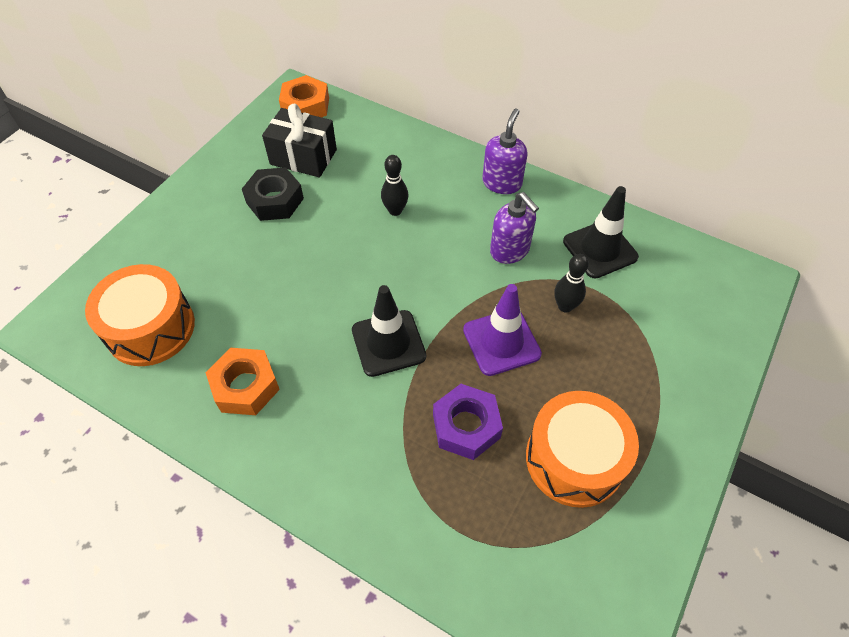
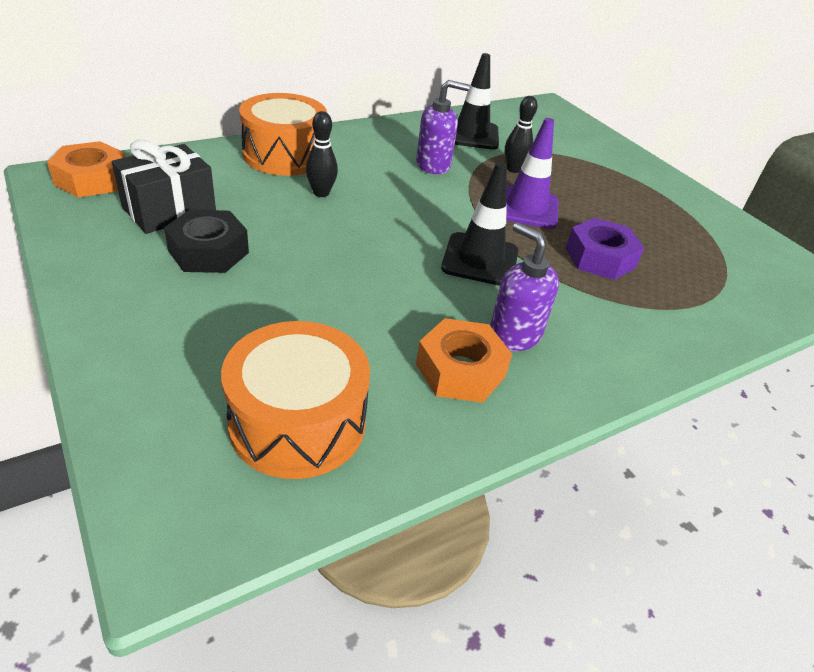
camera: 65 degrees left, 15 degrees down
purple soap dispenser [482,109,528,194] -> purple soap dispenser moved to [490,222,559,351]
orange drum [526,391,639,508] -> orange drum moved to [239,93,327,176]

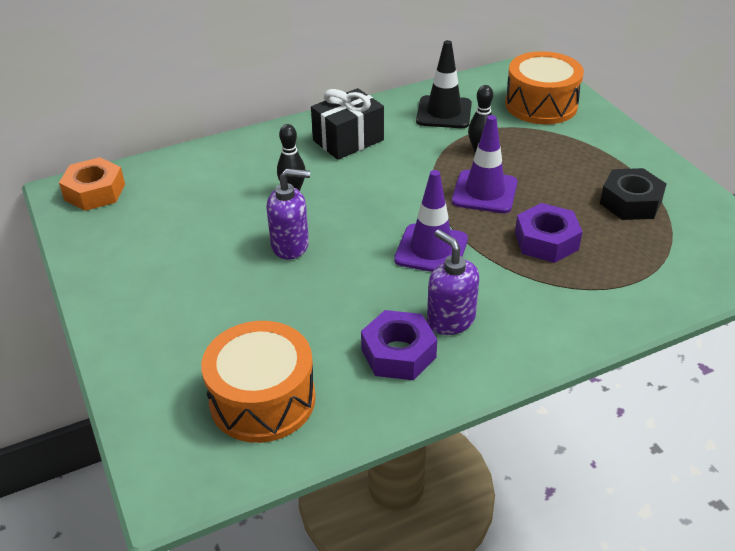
camera: 10 degrees right, 0 degrees up
black gift [112,140,216,234] -> black gift moved to [311,88,384,160]
black nut [164,209,249,273] -> black nut moved to [600,168,667,220]
orange drum [239,93,327,176] -> orange drum moved to [505,51,584,124]
purple soap dispenser [416,80,470,174] -> purple soap dispenser moved to [266,169,310,260]
orange nut [416,318,512,403] -> purple nut [361,310,437,380]
black traffic cone [441,162,518,286] -> purple traffic cone [394,170,468,272]

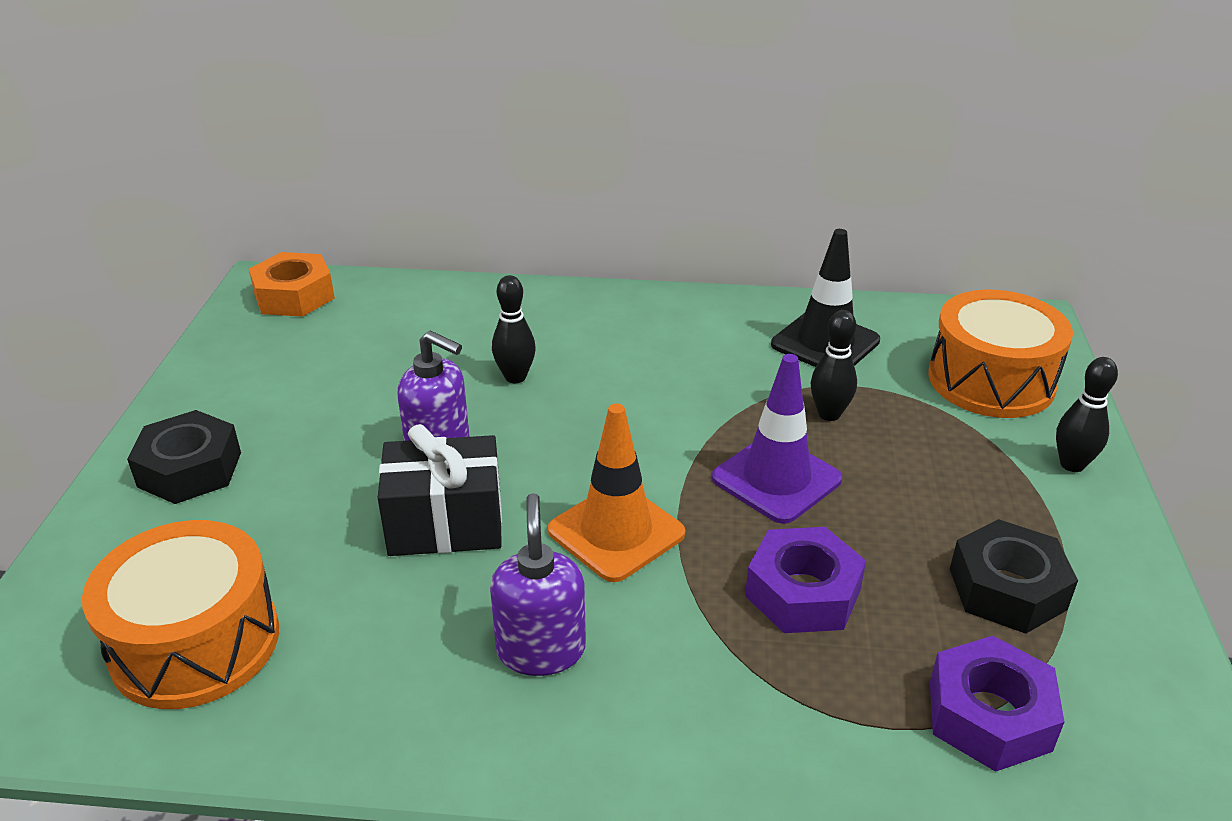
camera: 30 degrees right, 5 degrees down
black gift [311,88,384,160] -> black gift moved to [378,424,502,556]
purple nut [361,310,437,380] -> purple nut moved to [930,636,1064,772]
purple traffic cone [394,170,468,272] -> orange traffic cone [548,404,685,582]
none -> black nut [127,410,241,504]
none -> black bowling pin [1056,357,1118,472]

